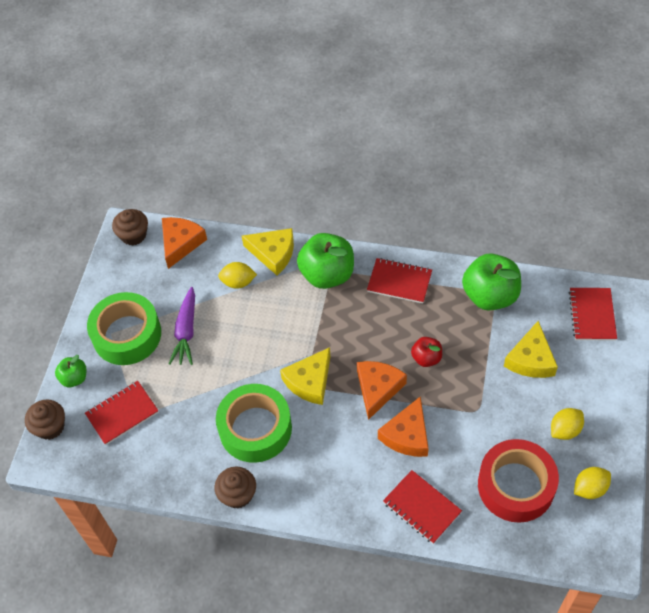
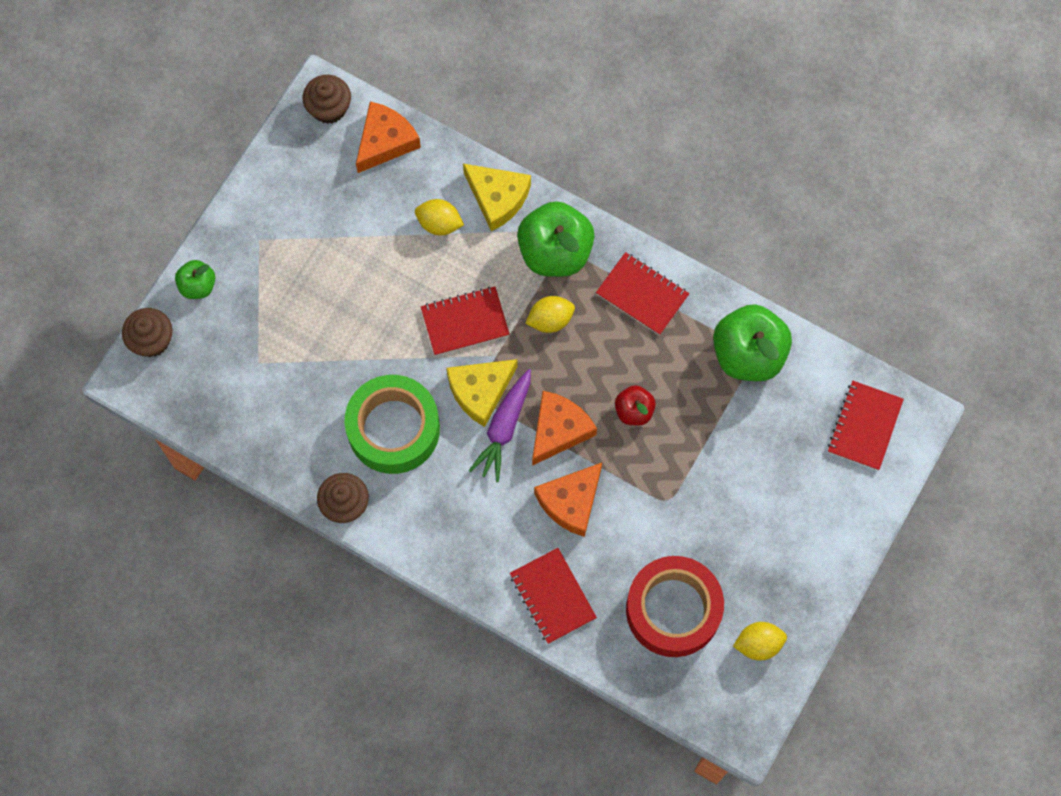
camera: 15 degrees right, 15 degrees up
red notebook [85,381,159,445] -> red notebook moved to [421,287,510,356]
green tape [87,292,161,365] -> none
purple carrot [169,287,195,365] -> purple carrot moved to [469,369,531,482]
yellow cheese [504,321,558,378] -> none
yellow lemon [551,408,584,440] -> yellow lemon moved to [525,296,575,333]

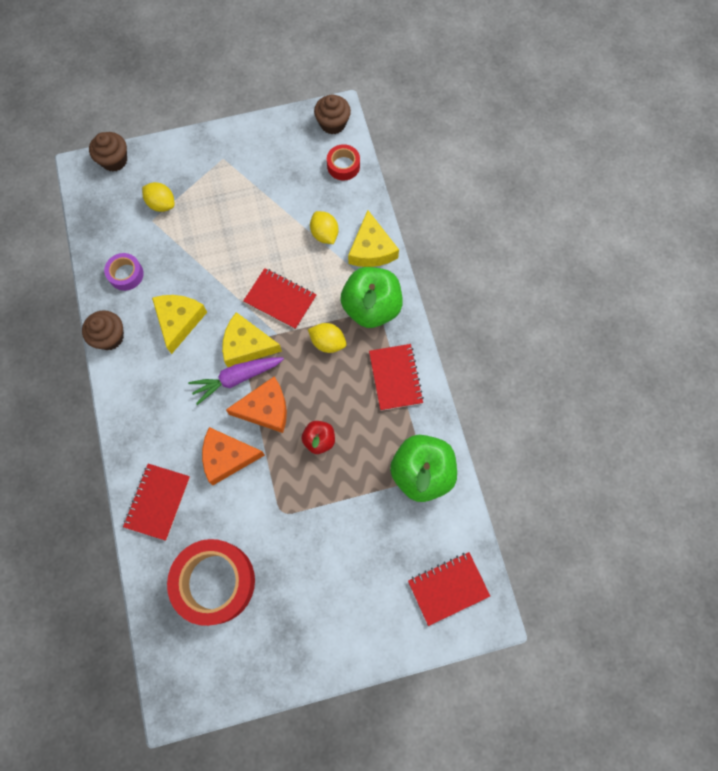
camera: 45 degrees right, 0 degrees up
green apple [175,260,216,299] -> none
green tape [345,375,440,474] -> yellow cheese [152,295,207,354]
orange cheese [356,102,421,173] -> red tape [327,144,360,181]
yellow lemon [733,622,787,660] -> yellow lemon moved to [142,182,174,212]
none -> purple tape [104,253,144,291]

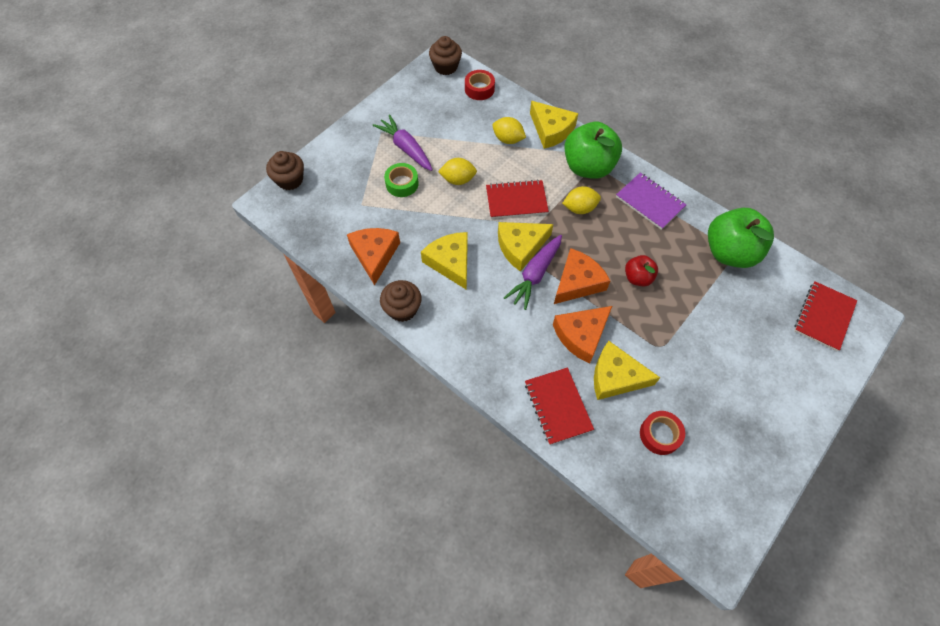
camera: 35 degrees left, 10 degrees down
purple tape [104,253,144,291] -> orange cheese [347,228,400,285]
yellow lemon [142,182,174,212] -> yellow lemon moved to [438,158,477,185]
red tape [167,539,255,626] -> red tape [640,411,685,455], size x0.49
red notebook [369,344,424,411] -> purple notebook [616,173,686,230]
none -> purple carrot [373,114,433,171]
none -> green tape [384,163,419,197]
none -> yellow cheese [594,341,660,400]

